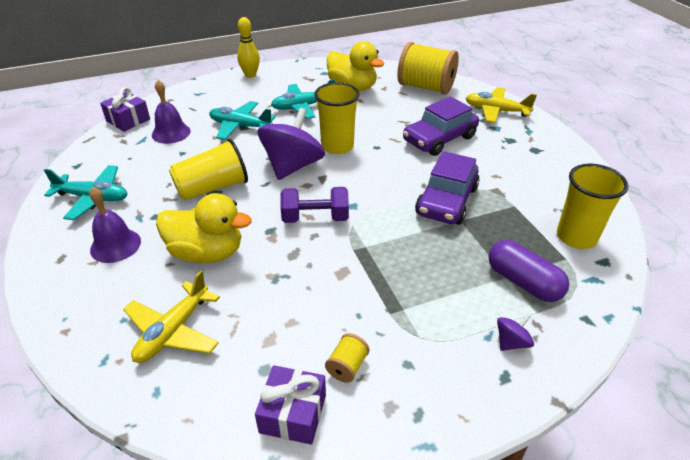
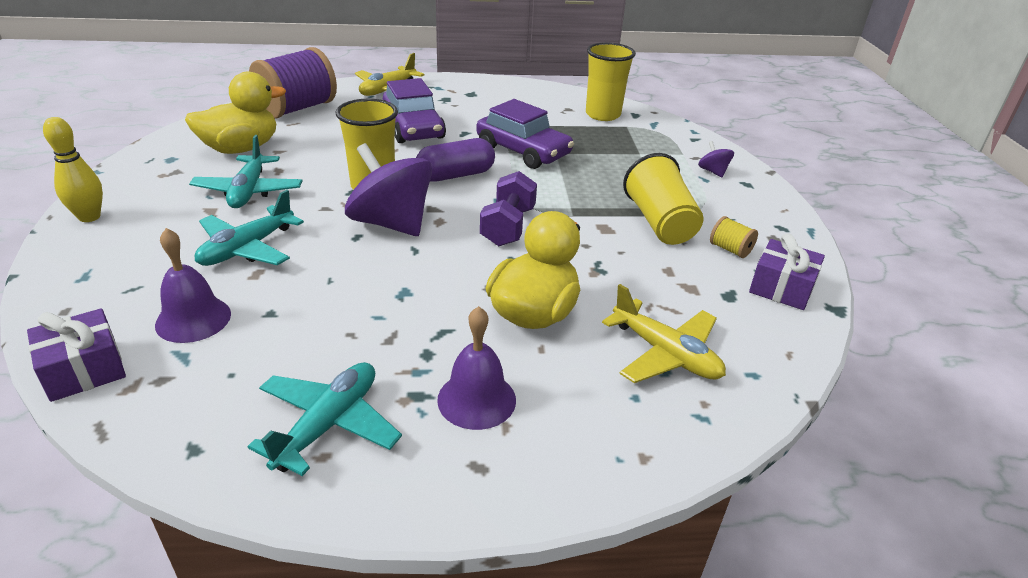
camera: 75 degrees left, 5 degrees down
yellow cup [169,139,248,200] -> yellow cup moved to [623,153,703,245]
yellow spool [397,42,459,95] -> purple spool [249,47,337,119]
purple capsule [488,240,569,302] -> purple capsule moved to [416,138,495,182]

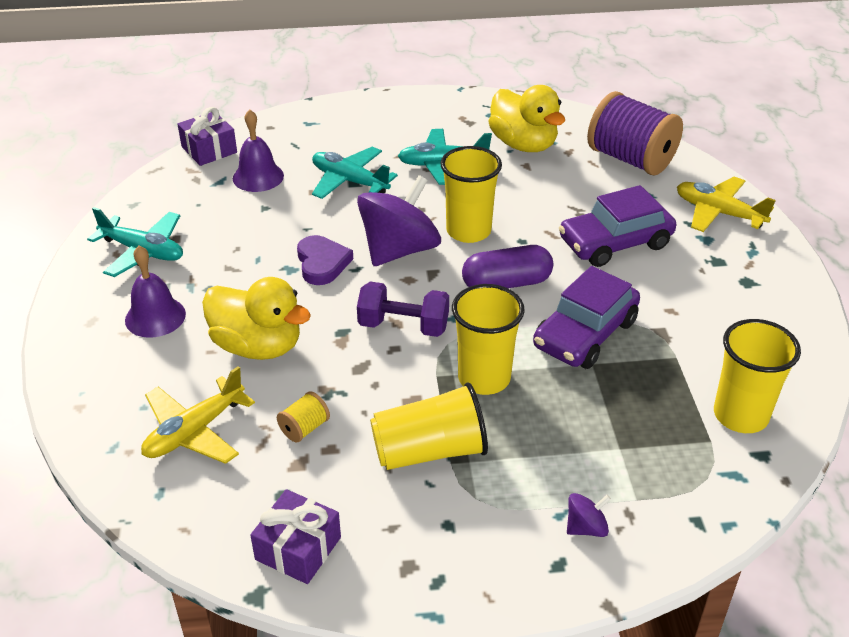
camera: 90 degrees right, 5 degrees up
yellow bowling pin [43,117,103,222] -> none
purple capsule [416,138,495,182] -> purple capsule turned 75 degrees counterclockwise [462,245,553,288]
yellow spool [710,216,758,258] -> yellow spool moved to [277,391,330,443]
none -> purple heart [297,235,353,285]
none -> yellow cup [452,284,525,395]

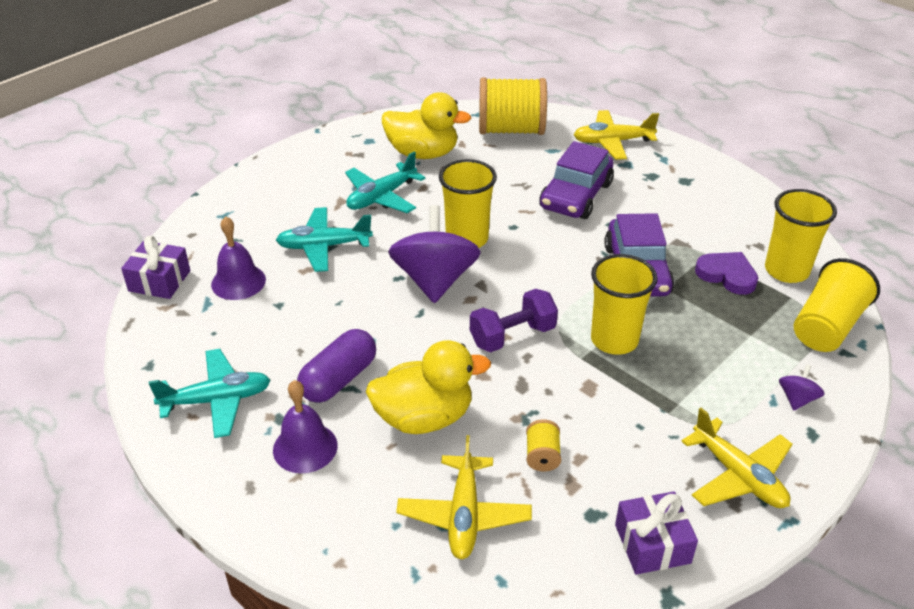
camera: 40 degrees left, 0 degrees up
purple heart [297,235,353,285] -> purple heart moved to [695,252,758,295]
yellow cup [370,382,488,470] -> yellow cup moved to [794,258,880,352]
purple capsule [462,245,553,288] -> purple capsule moved to [297,329,376,403]
purple spool [587,91,683,175] -> yellow spool [479,77,547,135]
none -> yellow plane [681,408,793,508]

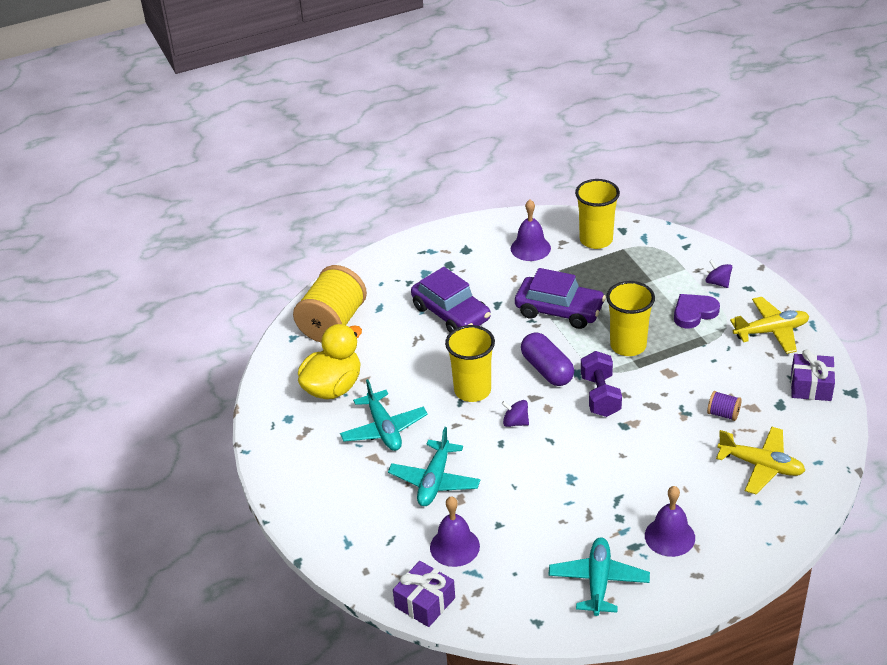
camera: 65 degrees left, 0 degrees up
purple capsule [297,329,376,403] -> purple capsule moved to [521,333,574,386]
yellow duck [366,340,491,434] -> none
purple spinning top [388,205,481,303] -> purple spinning top [502,400,529,427], size x0.43
yellow spool [526,419,561,471] -> purple spool [707,391,742,421]
yellow plane [574,110,659,160] -> none
purple heart [695,252,758,295] -> purple heart moved to [674,294,720,328]
yellow cup [794,258,880,352] -> none
none -> purple bell [511,200,551,261]

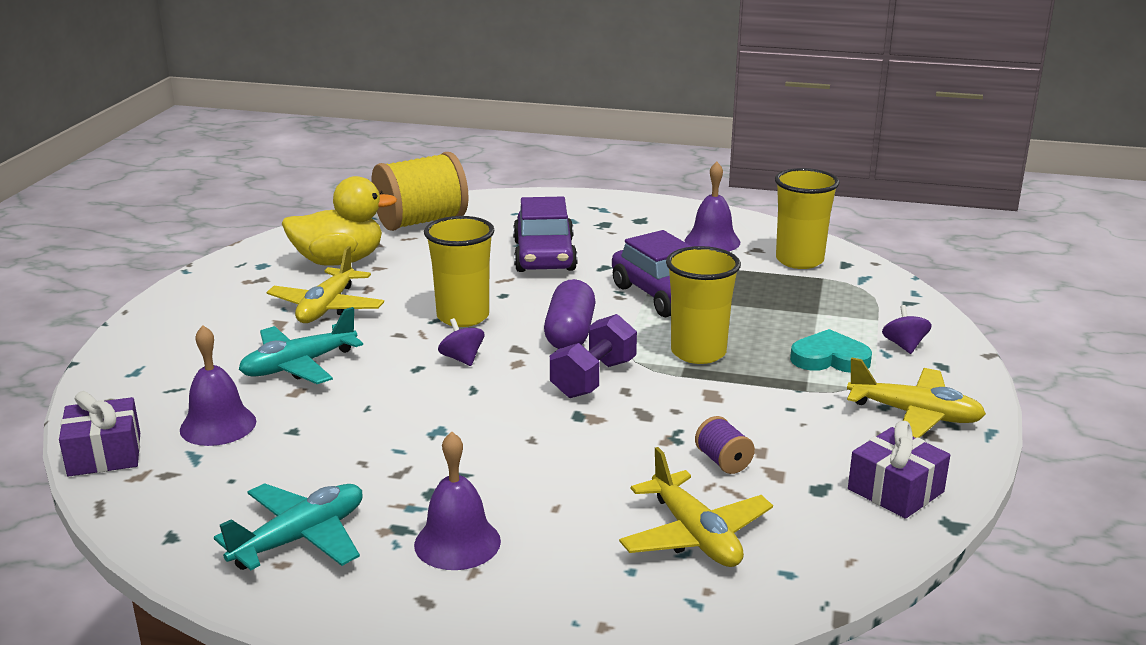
camera: 35 degrees right, 15 degrees down
turquoise plane [340,379,428,451] -> yellow plane [266,246,384,323]
purple heart [674,294,720,328] -> turquoise heart [790,329,872,373]

